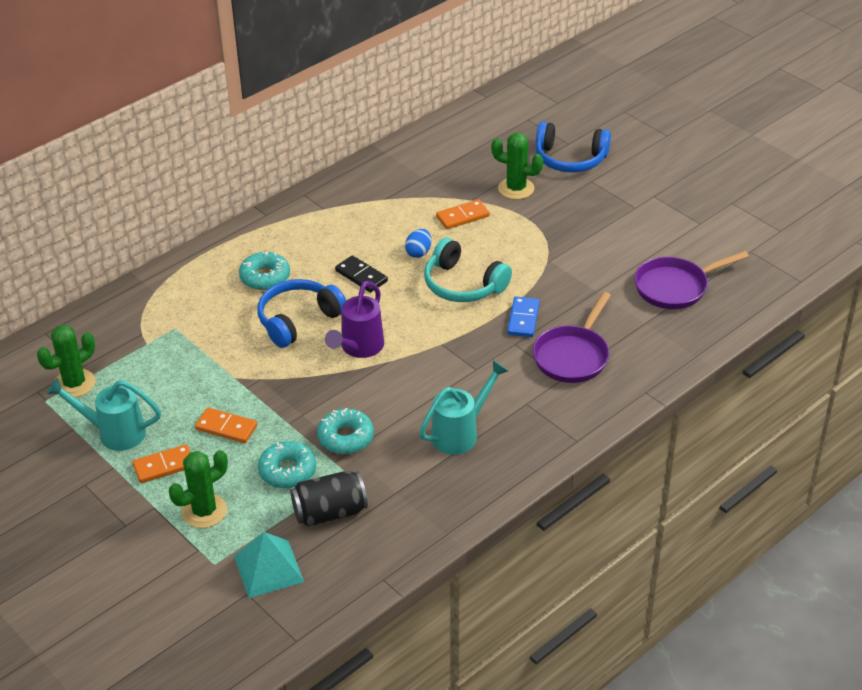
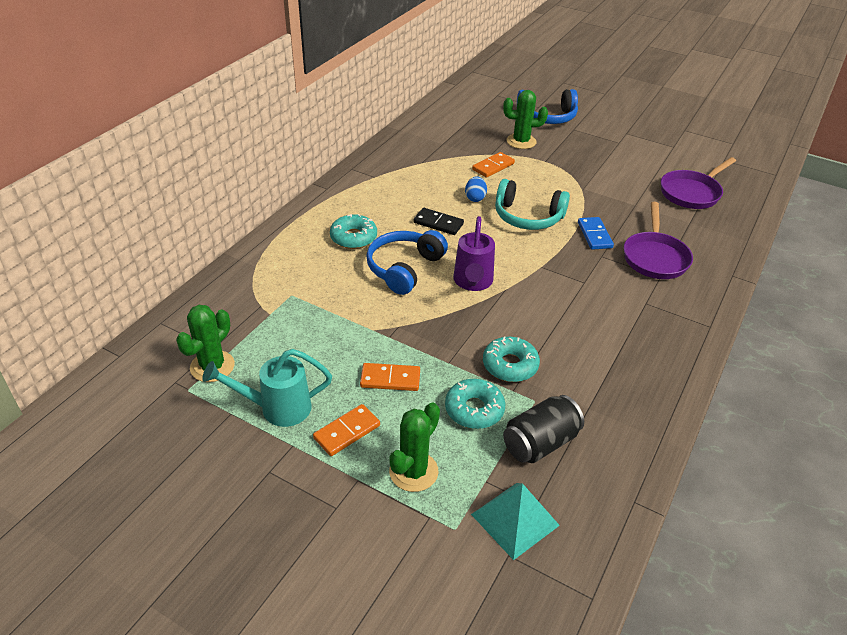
camera: 20 degrees left, 0 degrees up
turquoise watering can [419,360,508,455] -> none

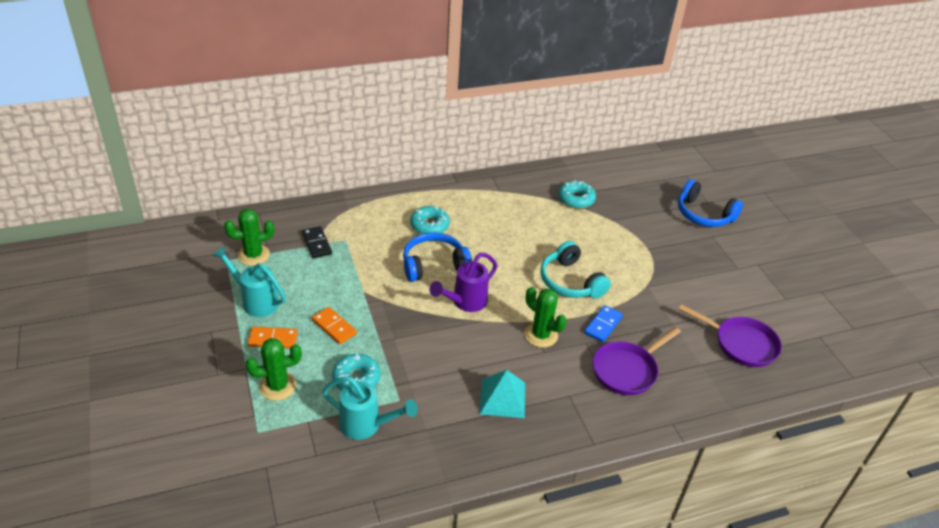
camera: 40 degrees right, 0 degrees up
black domino [413,208,464,235] -> black domino moved to [302,226,332,259]
blue egg [465,176,487,202] -> none
turquoise pyramid [471,483,560,560] -> turquoise pyramid moved to [480,370,525,418]
orange domino [472,152,515,178] -> none
turquoise donut [483,336,540,382] -> turquoise donut moved to [558,180,596,209]
green cactus [503,90,548,149] -> green cactus moved to [524,287,567,348]
black can [503,395,584,463] -> turquoise watering can [322,376,418,440]
purple pan [661,157,736,209] -> purple pan turned 150 degrees counterclockwise [678,304,782,367]

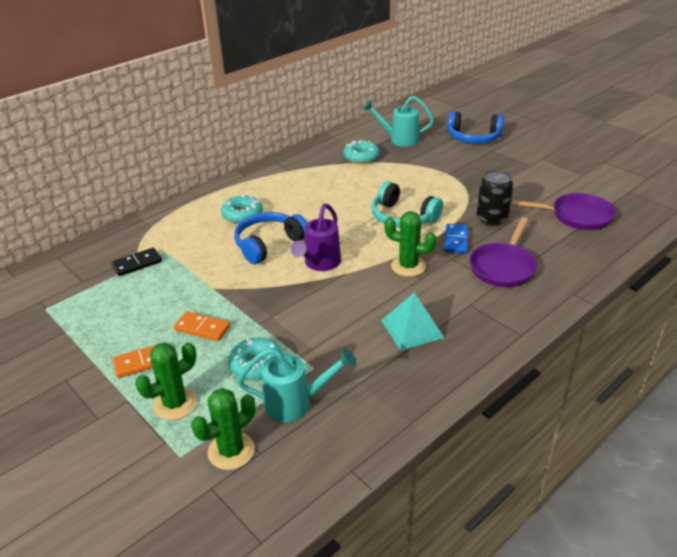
camera: 20 degrees left, 5 degrees down
turquoise watering can [212,246,286,317] -> turquoise watering can moved to [363,96,434,147]
green cactus [224,209,274,266] -> green cactus moved to [191,388,255,470]
black domino [302,226,332,259] -> black domino turned 75 degrees counterclockwise [111,247,162,276]
none -> black can [477,170,513,226]

